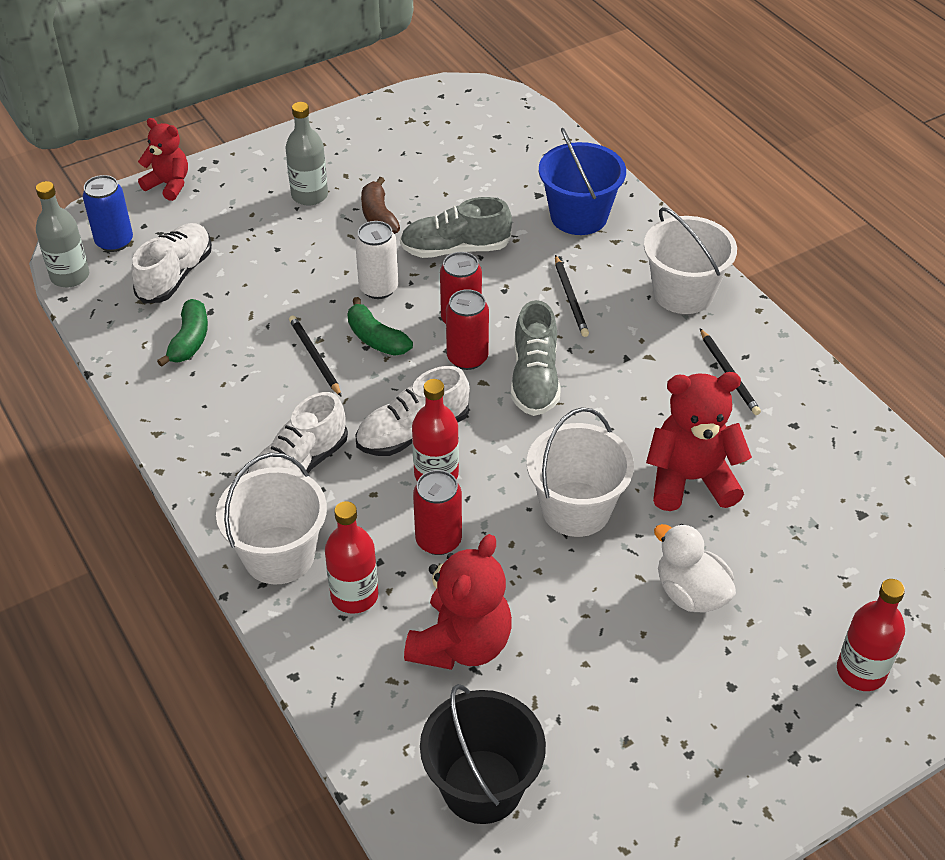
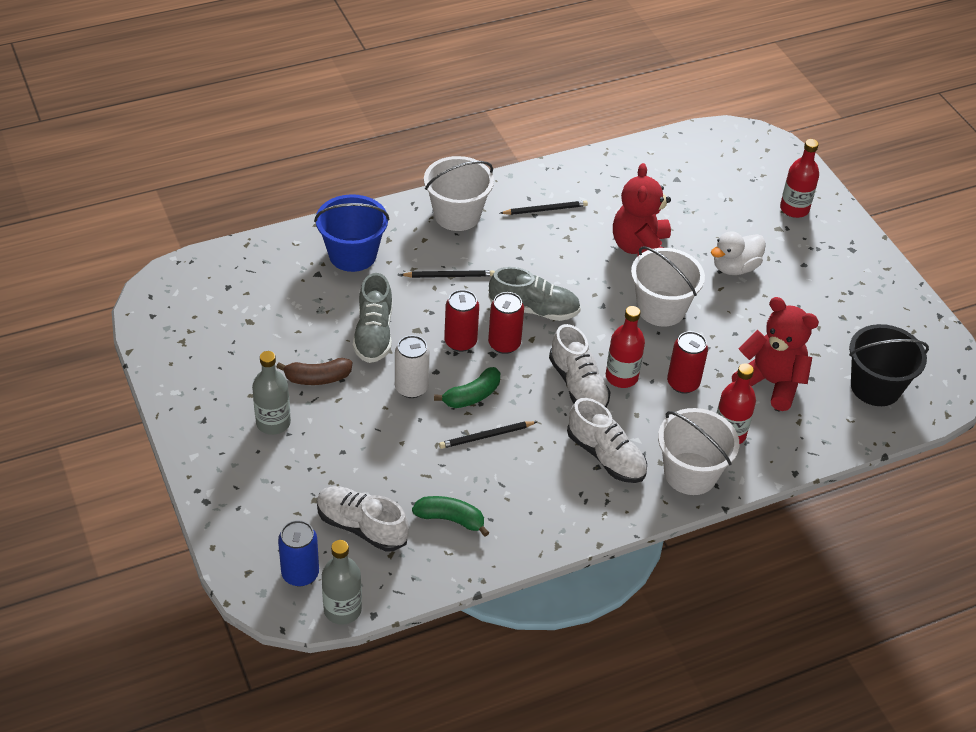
camera: 85 degrees left, 0 degrees up
red teddy bear [138,118,188,201] -> none

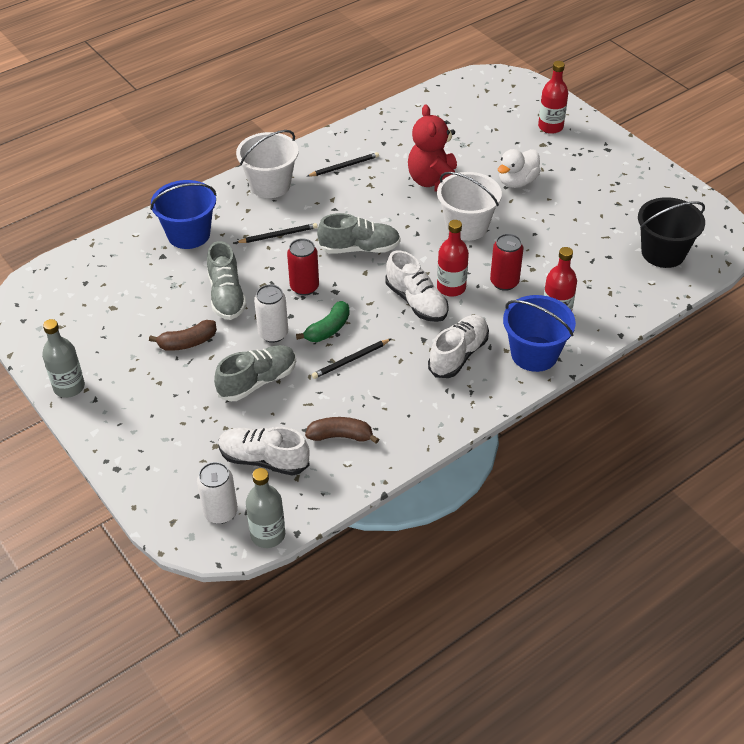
camera: 10 degrees left, 0 degrees up
grey bottle [252,351,291,435] -> grey bottle moved to [42,319,85,398]
blue can [278,520,319,586] -> white can [197,462,238,524]
green banana [412,496,490,537] -> brown banana [305,417,379,444]
red can [488,292,524,354] -> none
white shoe [567,398,647,483] -> white shoe turned 90 degrees counterclockwise [428,315,489,378]
white bucket [658,408,739,495] -> blue bucket [503,295,576,372]
red teddy bear [732,297,819,411] -> none
none -> grey shoe [214,345,296,401]

